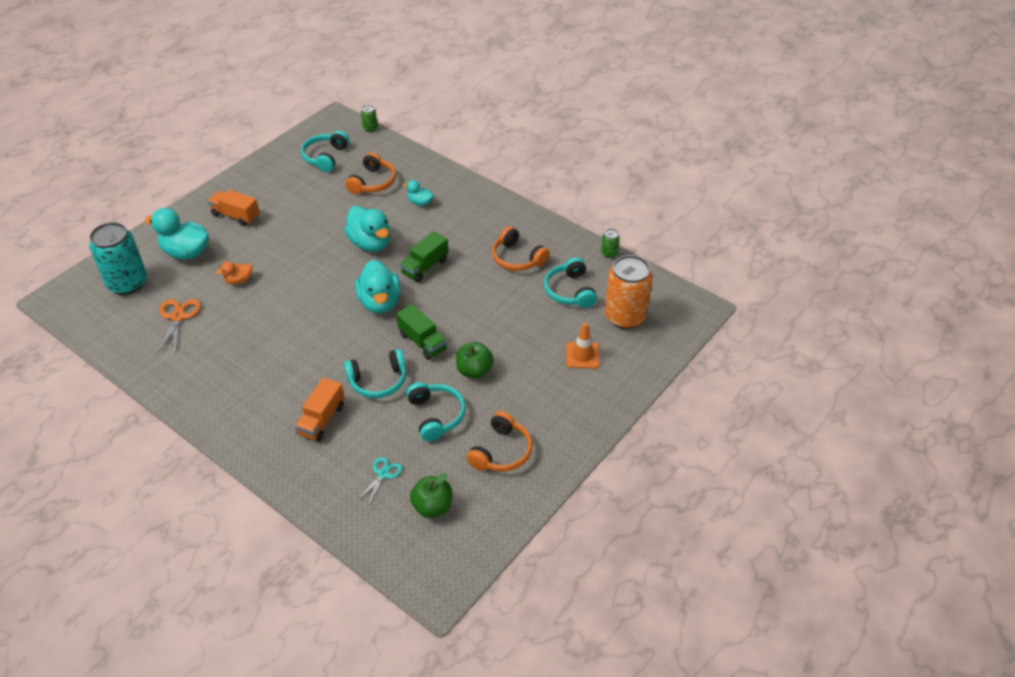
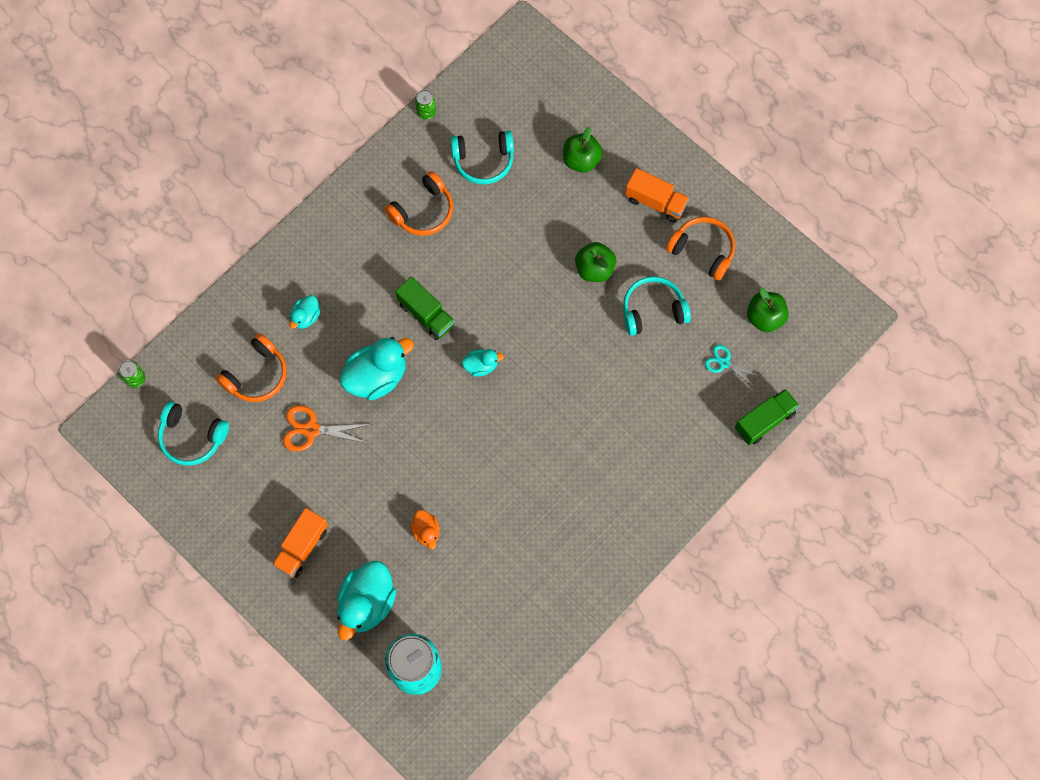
camera: 85 degrees left, 25 degrees up
orange scissors [157,299,201,355] -> orange scissors moved to [283,405,372,452]
orange truck [295,378,344,442] -> orange truck moved to [625,168,689,222]
turquoise headphones [344,349,406,398] -> none
orange headphones [345,152,396,195] -> orange headphones turned 105 degrees clockwise [216,333,287,402]
turquoise duck [355,260,401,314] -> turquoise duck [462,349,504,377], size x0.52
green truck [396,304,447,360] -> green truck moved to [735,389,800,445]
orange traffic cone [566,323,600,369] -> green apple [563,127,603,173]
orange can [605,255,652,329] -> none

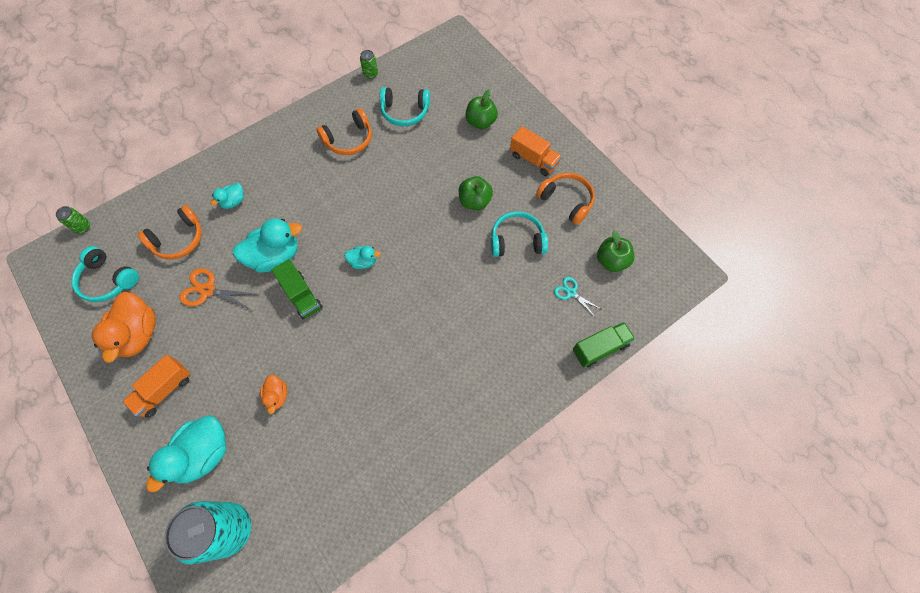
camera: 10 degrees right, 5 degrees down
green truck [395,276,455,340] -> green truck moved to [271,259,323,319]
none -> orange duck [92,292,156,363]

